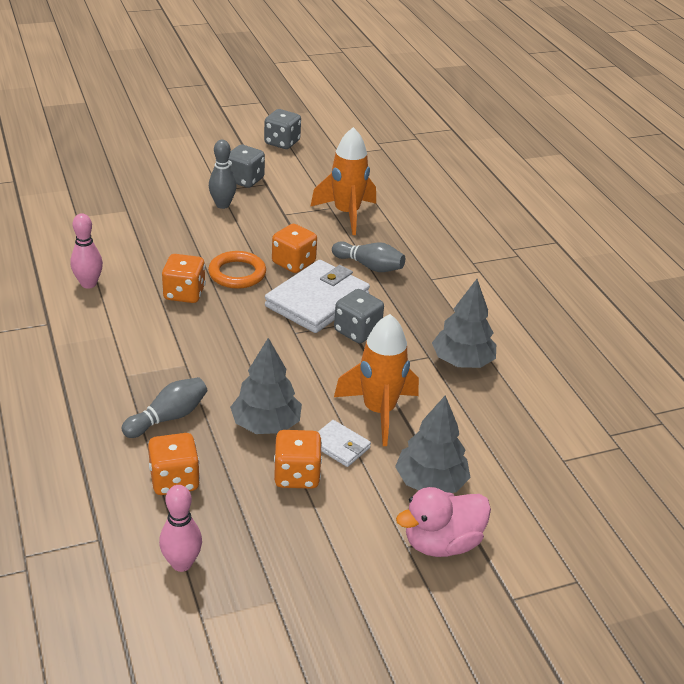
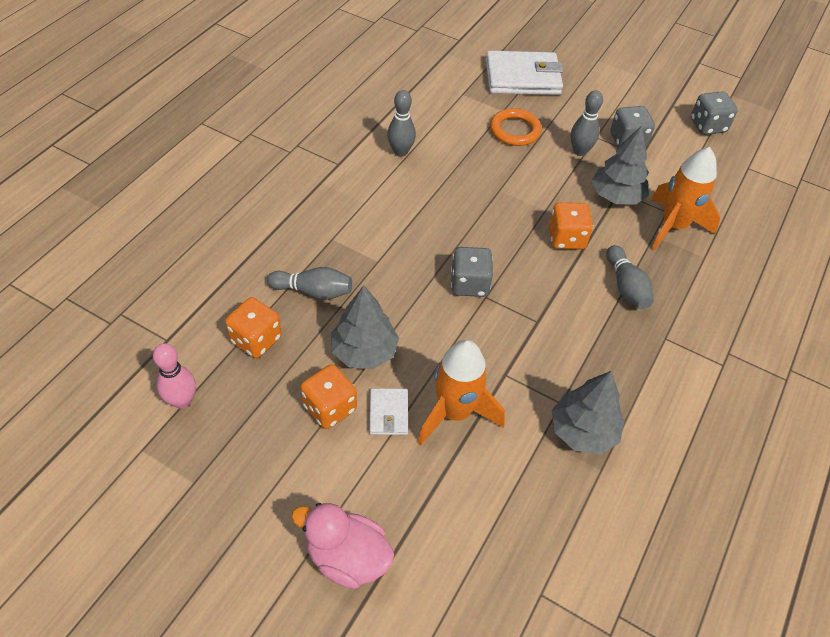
camera: 50 degrees right, 15 degrees up
pink bowling pin [71,213,103,289] -> grey bowling pin [387,90,416,157]
orange dice [162,254,206,303] -> none
orange ring [208,251,266,289] -> orange ring moved to [490,108,542,146]
white wallet [265,260,370,333] -> white wallet moved to [486,51,563,95]
grey dice [334,289,384,343] -> grey dice moved to [451,247,493,297]
grey tree [395,395,470,493] -> grey tree moved to [592,126,649,205]

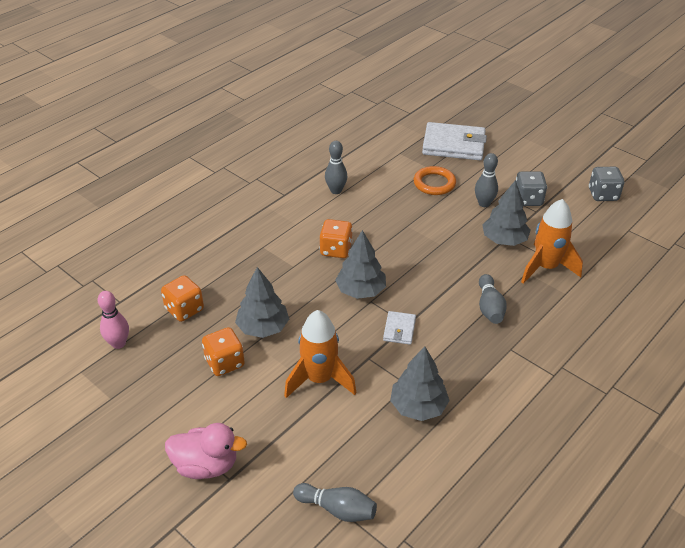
camera: 15 degrees right, 10 degrees down
grey bowling pin [267,267,352,300] -> grey bowling pin moved to [293,483,377,522]
pink duck [291,503,394,589] -> pink duck turned 150 degrees clockwise [165,423,247,479]
white wallet [369,388,408,435] -> white wallet moved to [383,311,416,345]
grey dice [451,247,493,297] -> grey tree [335,230,386,299]
orange dice [549,202,593,249] -> orange dice moved to [320,219,353,258]

